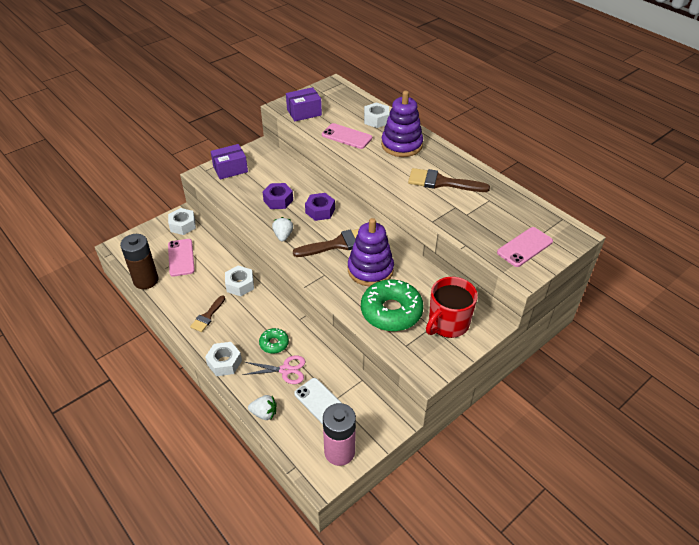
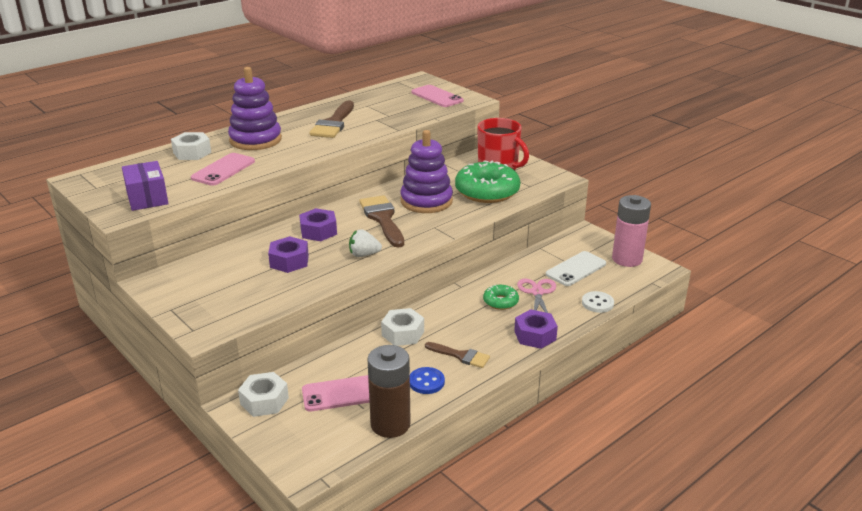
camera: 90 degrees left, 15 degrees down
white nut [205,342,242,376] -> purple nut [514,309,558,349]
purple box [210,144,248,179] -> none
white strawberry [248,395,277,420] -> white button [582,291,614,313]
none -> blue button [410,367,445,394]

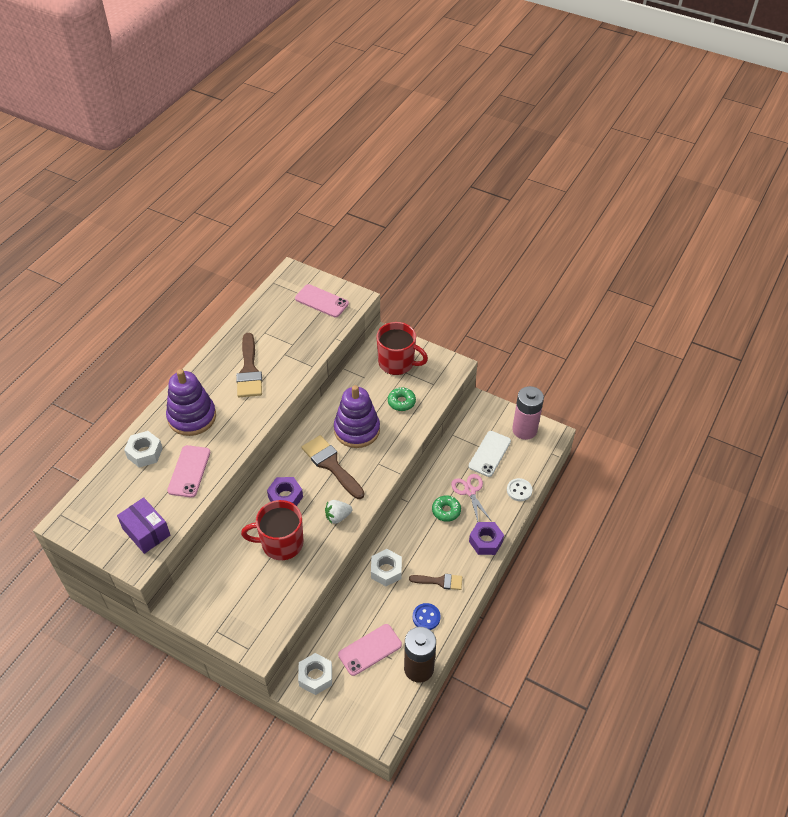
camera: 20 degrees left, 20 degrees up
purple nut [268,236,309,273] -> red mug [241,500,303,560]
green donut [455,160,520,203] -> green donut [388,387,416,411], size x0.49

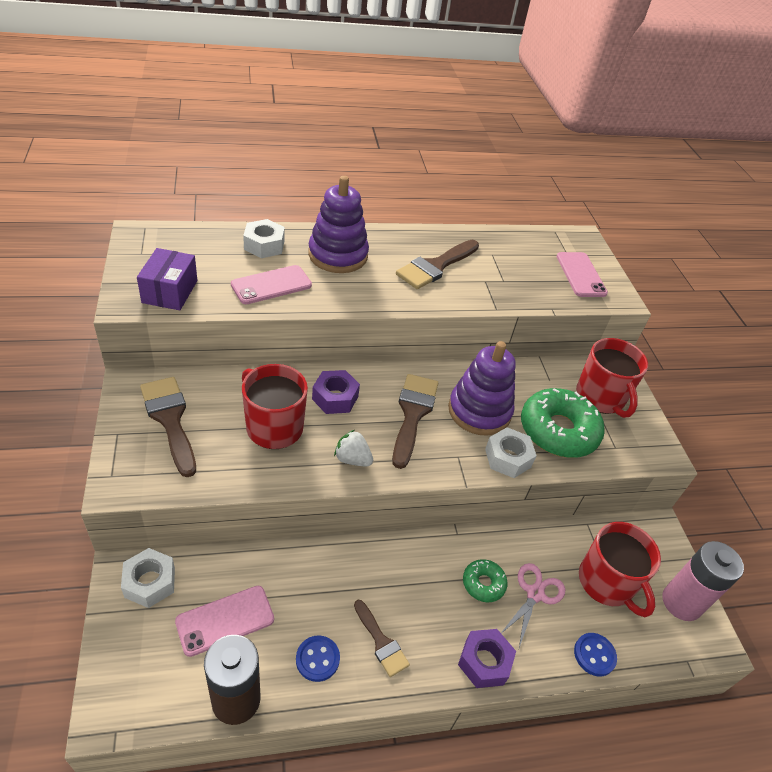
camera: 45 degrees right, 5 degrees down
pink phone [338,624,402,676] -> pink phone turned 45 degrees counterclockwise [175,586,274,657]
white nut [371,549,402,586] -> white nut moved to [485,427,537,478]
green donut [388,387,416,411] -> green donut [521,388,605,458], size x2.02
white phone [468,431,511,477] -> red mug [579,522,661,617]
white button [507,478,532,501] -> blue button [574,633,617,676]
none -> brown brush [140,377,196,477]

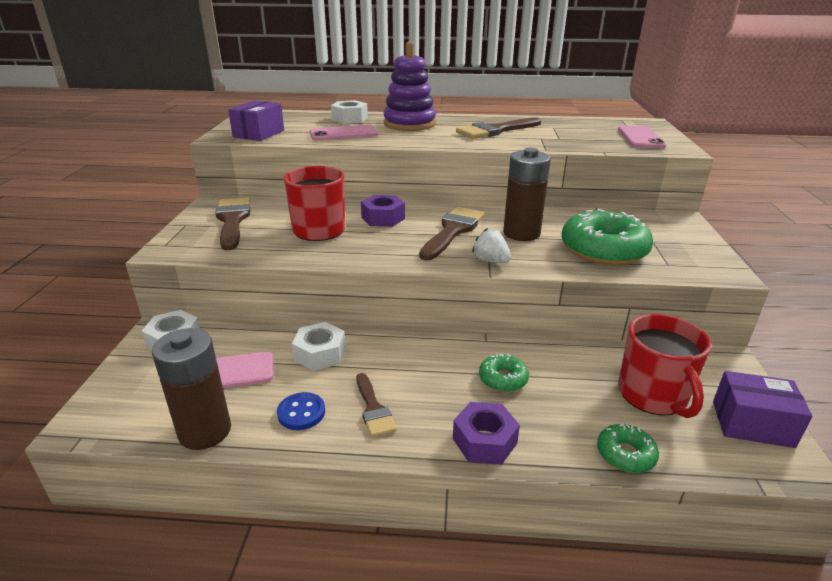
camera: 20 degrees right, 15 degrees down
white strawberry [334,430,373,466] -> white strawberry moved to [472,228,511,263]
purple stacking toy [448,341,516,436] -> brown battery [503,148,551,241]
white nut [485,427,537,478] -> white nut moved to [292,322,346,371]
pink scissors [501,563,565,648] -> none
blue button [574,633,617,676] -> green donut [597,424,659,473]
red mug [576,338,648,418] -> none
pink battery [662,541,744,621] -> purple box [713,371,813,448]

